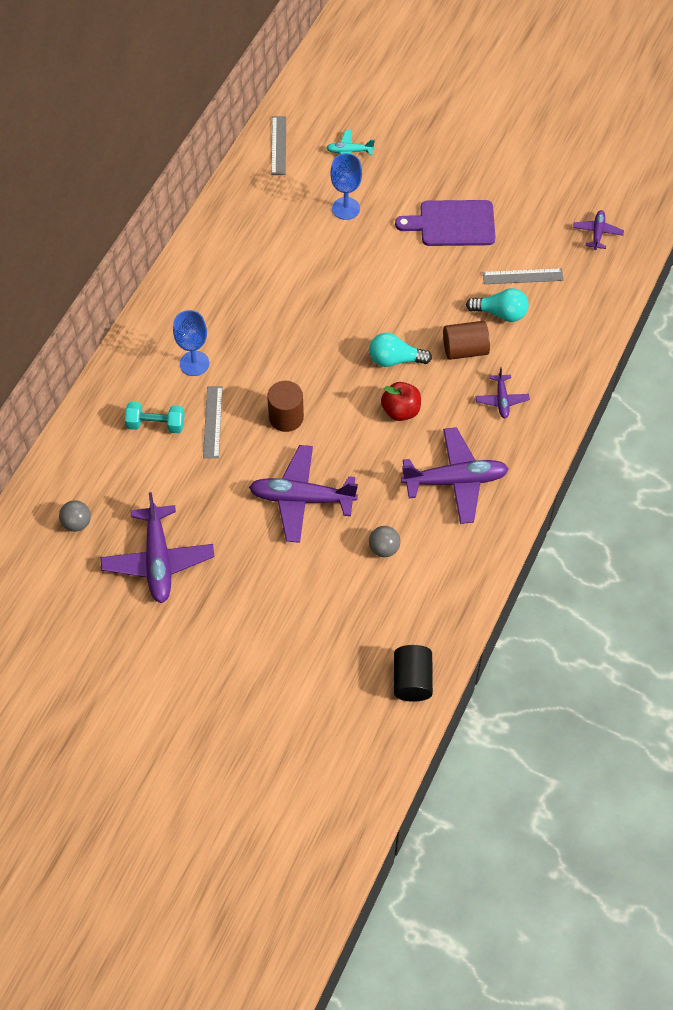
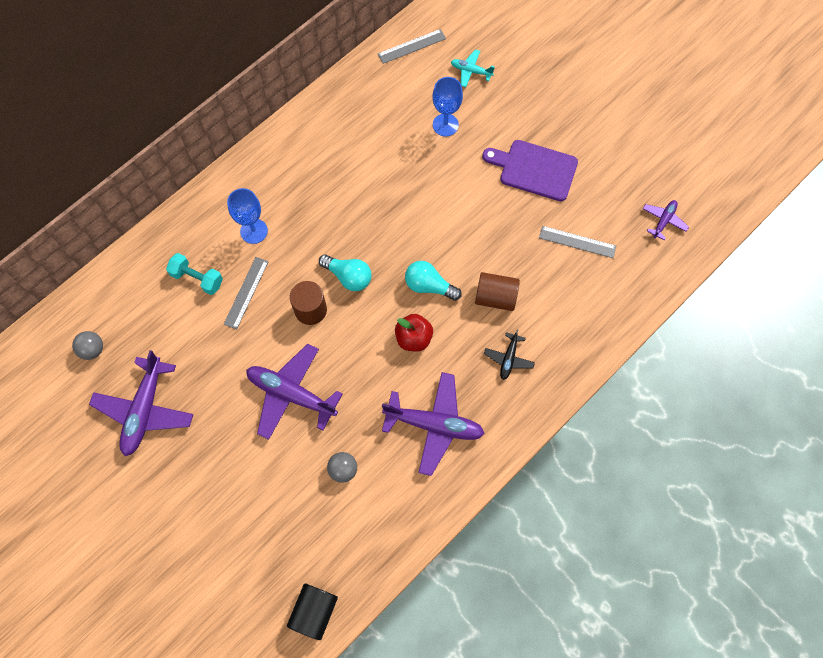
camera: 20 degrees right, 10 degrees up
grey ruler [271,116,286,175] -> grey ruler turned 45 degrees clockwise [378,29,446,64]
turquoise light bulb [466,288,529,322] -> turquoise light bulb moved to [319,254,372,291]
purple plane [476,367,530,418] -> black plane [484,330,535,380]

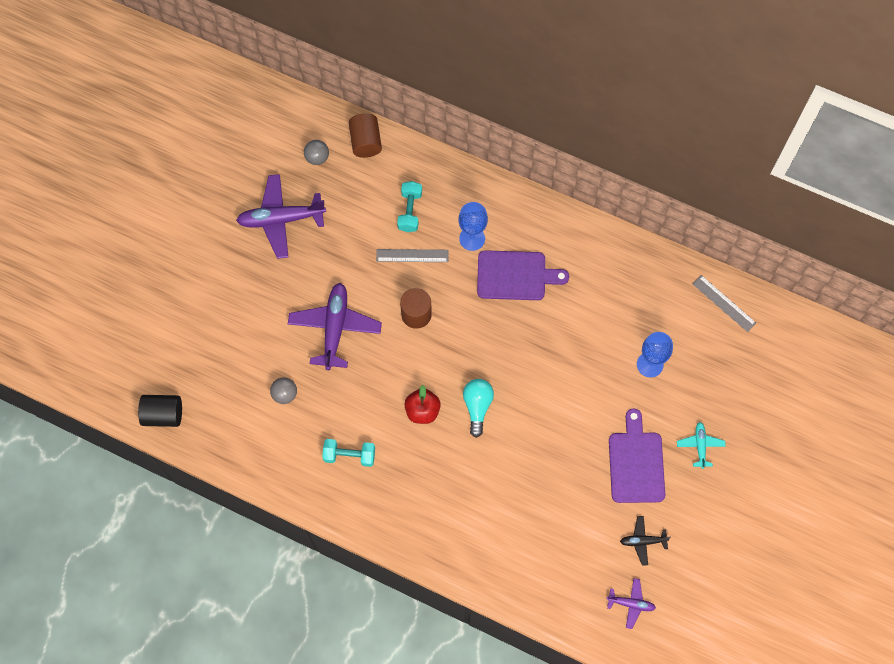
camera: 70 degrees right, 0 degrees up
turquoise light bulb [319,254,372,291] -> none
purple plane [382,372,485,476] -> turquoise dumbbell [322,439,375,467]
turquoise plane [451,49,495,87] -> turquoise plane moved to [677,422,726,469]
brown cylinder [475,272,520,311] -> brown cylinder moved to [349,113,382,158]
black plane [484,330,535,380] -> black plane moved to [620,516,671,566]
grey ruler [539,226,616,258] -> none
none -> purple cutting board [477,250,569,300]

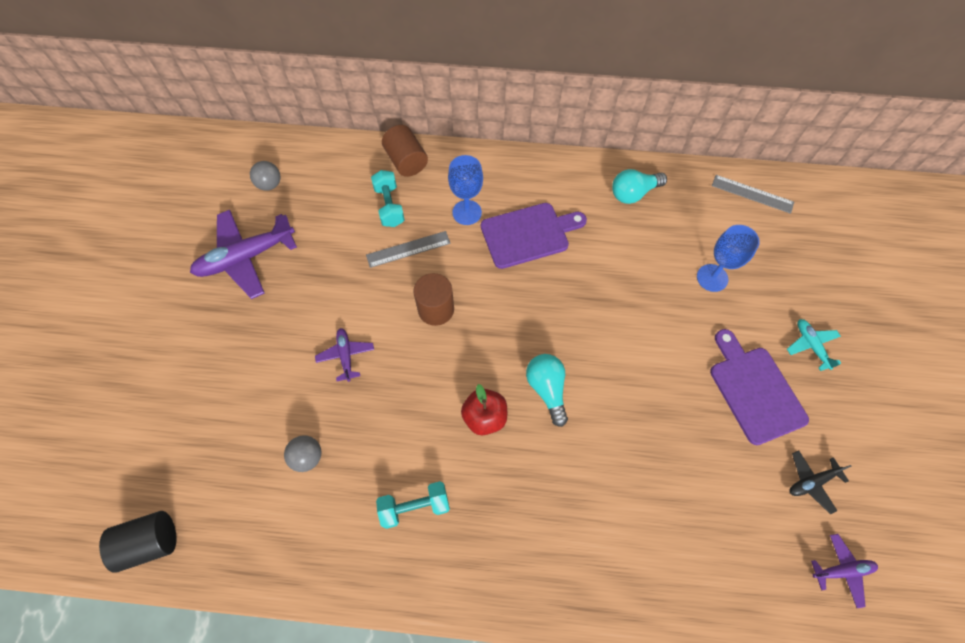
camera: 20 degrees left, 5 degrees down
purple plane [288,283,382,370] -> purple plane [315,328,374,382], size x0.50
brown cylinder [349,113,382,158] -> brown cylinder moved to [382,125,428,177]
none -> turquoise light bulb [612,169,667,204]

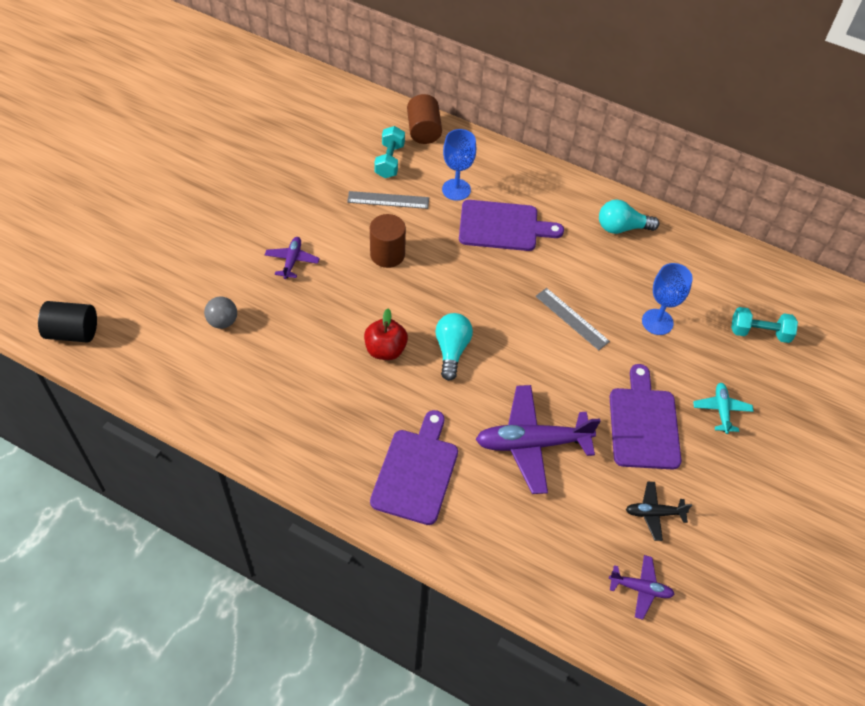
camera: 20 degrees right, 10 degrees down
purple plane [190,210,297,299] -> purple plane moved to [475,385,600,494]
grey ball [250,161,280,191] -> none
turquoise dumbbell [376,481,450,529] -> turquoise dumbbell moved to [731,307,798,343]
grey ruler [712,175,794,214] -> grey ruler moved to [536,288,610,350]
none -> purple cutting board [370,410,458,525]

